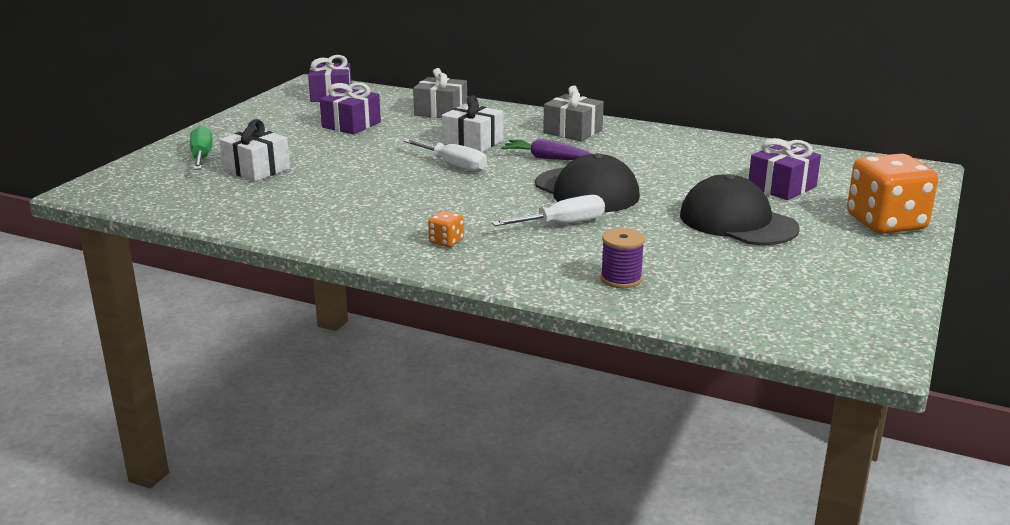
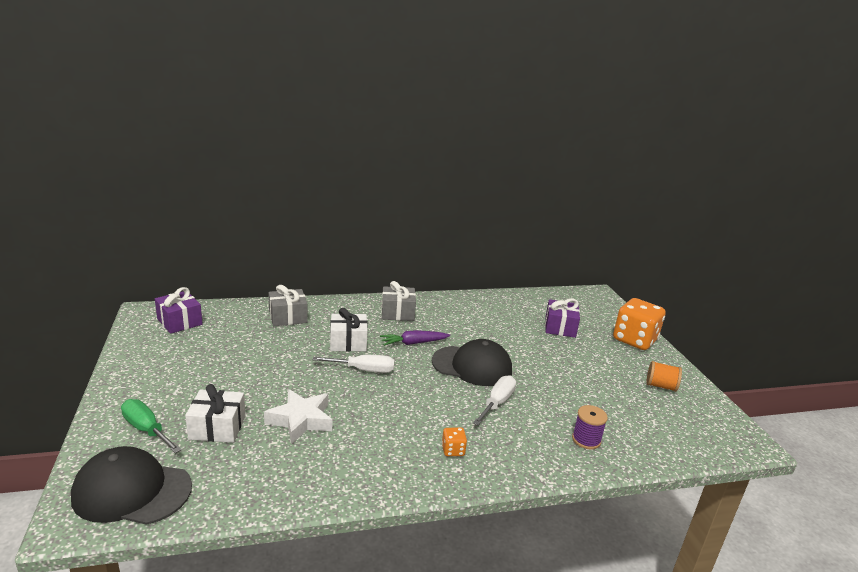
camera: 40 degrees left, 0 degrees up
purple gift [320,83,381,134] -> none
black cap [680,174,800,245] -> black cap moved to [71,446,192,525]
none -> white star [264,389,332,444]
none -> orange spool [646,361,682,392]

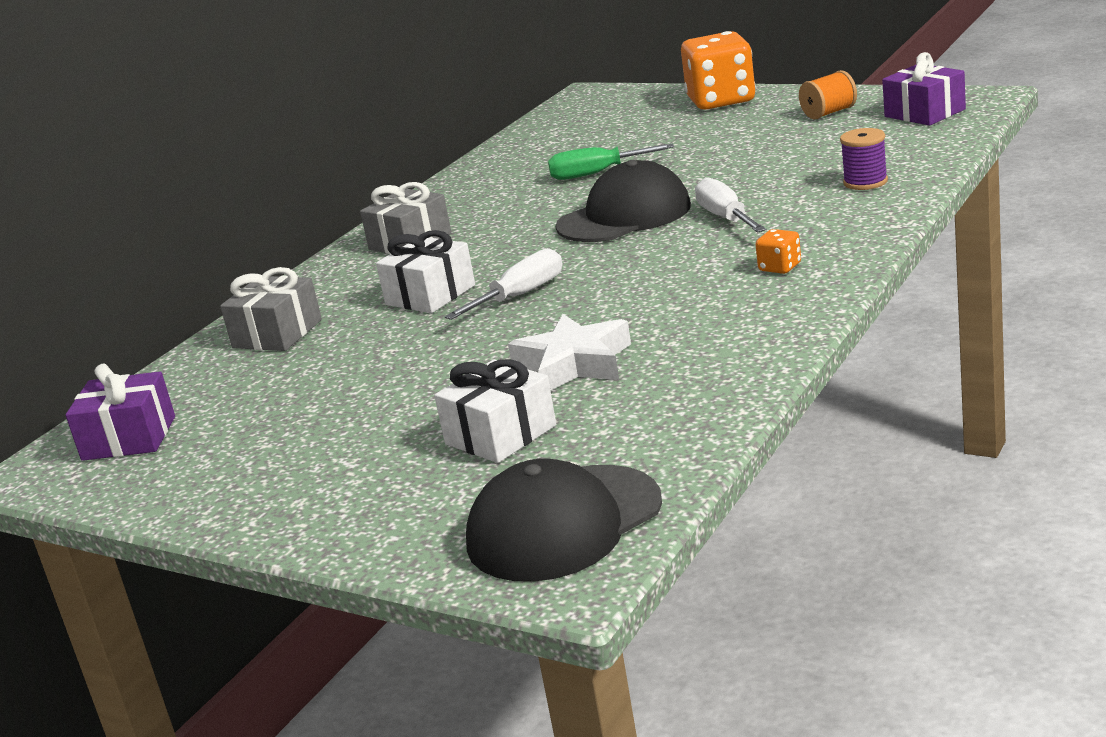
camera: 40 degrees left, 0 degrees up
green screwdriver [121,399,182,453] -> green screwdriver moved to [548,144,674,180]
purple carrot [380,330,450,346] -> none
purple gift [545,298,580,338] -> purple gift moved to [882,52,966,126]

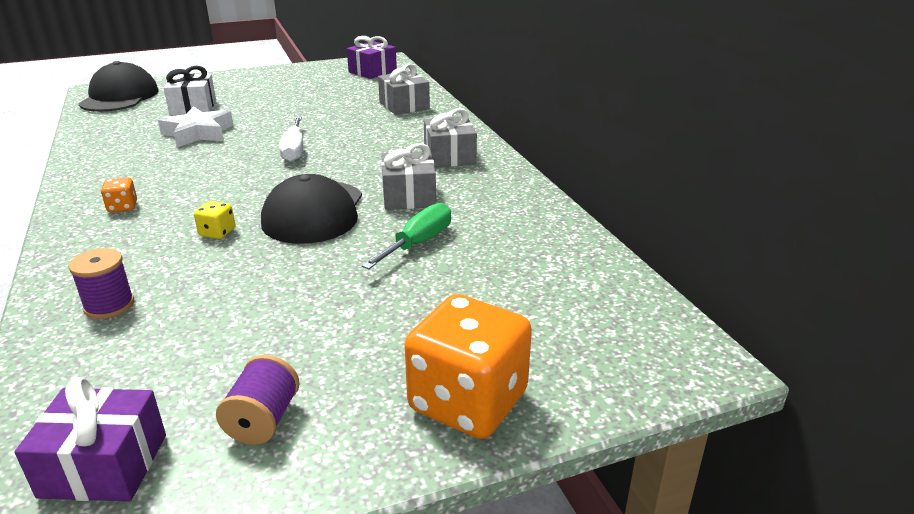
camera: 125 degrees right, 5 degrees up
white gift [376,230,475,313] -> none
white screwdriver [695,177,766,233] -> yellow dice [194,201,235,239]
orange spool [799,70,857,119] -> purple spool [216,355,299,445]
none -> grey gift [381,143,436,210]

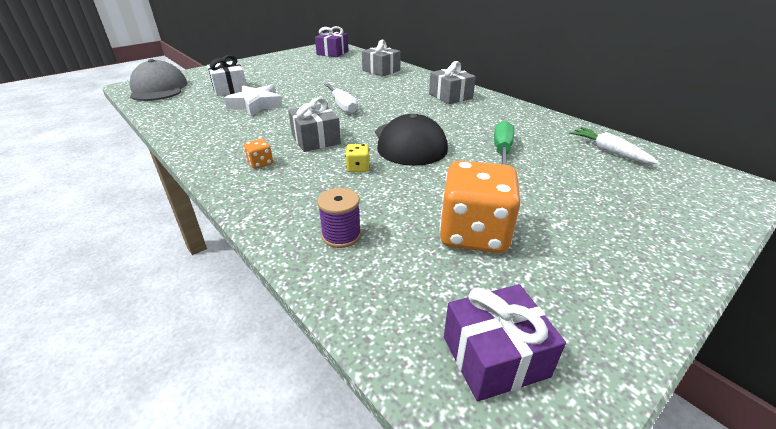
camera: 20 degrees left, 5 degrees up
black cap [78,61,159,112] -> grey cap [130,59,188,101]
purple spool [216,355,299,445] -> none
grey gift [381,143,436,210] -> grey gift moved to [288,97,341,152]
orange dice [404,294,532,439] -> orange dice moved to [439,161,521,253]
none -> white carrot [569,127,659,164]

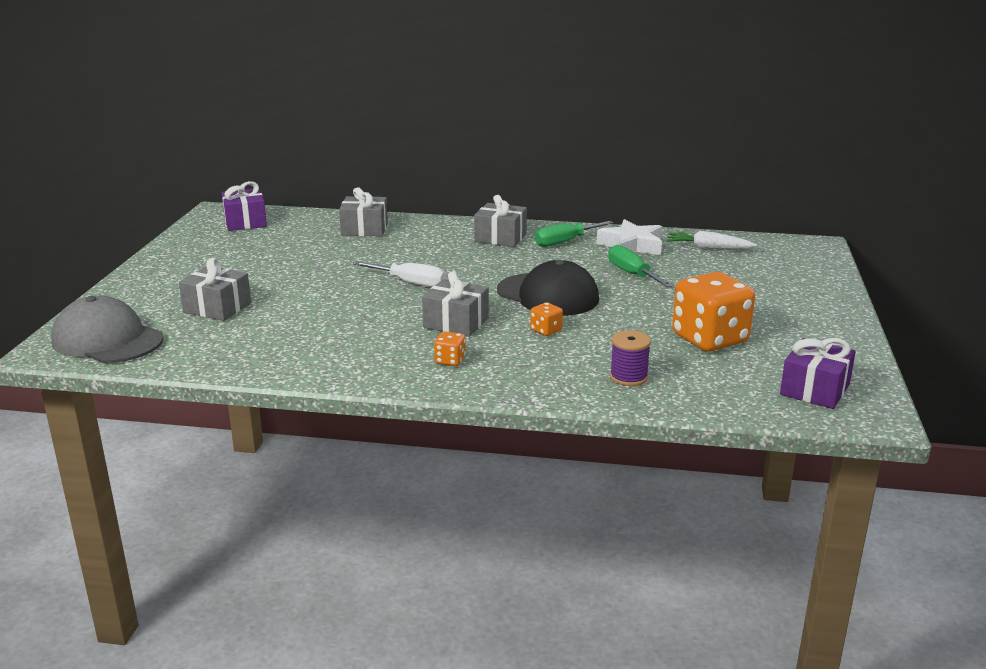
camera: 40 degrees left, 10 degrees down
white gift [207,55,246,96] -> grey gift [179,258,251,321]
white star [224,85,283,116] -> white star moved to [596,219,662,255]
yellow dice [345,144,370,172] -> orange dice [530,302,563,336]
none -> green screwdriver [535,221,614,247]

